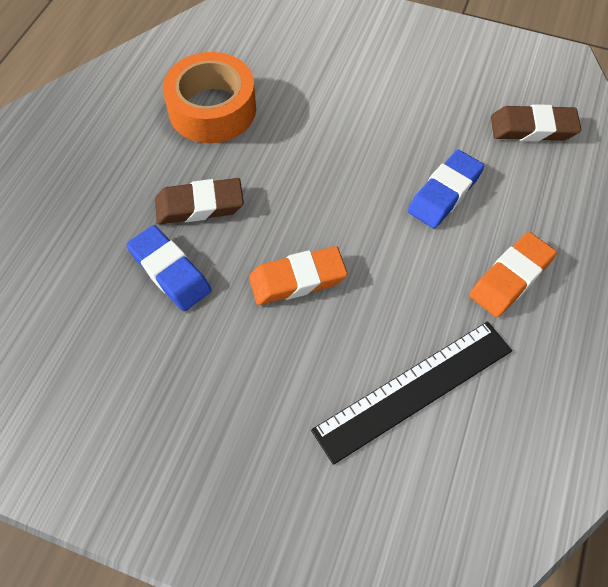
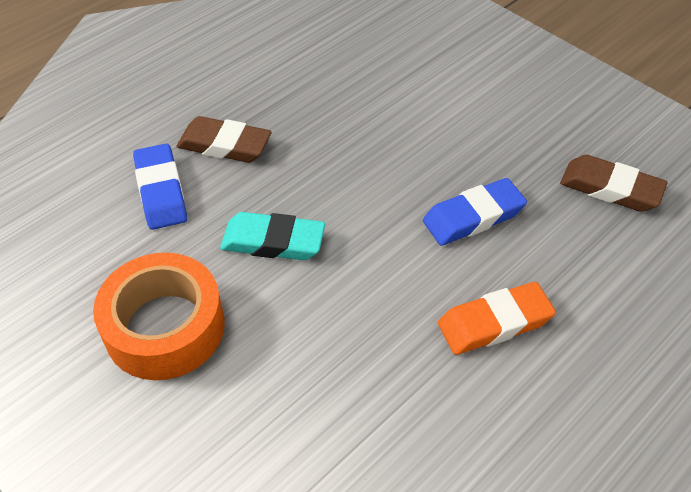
camera: 25 degrees right, 10 degrees down
orange tape [163,52,256,143] -> orange tape moved to [93,252,225,380]
orange eraser [249,246,347,305] -> turquoise eraser [220,212,325,260]
black ruler [311,321,512,465] -> none

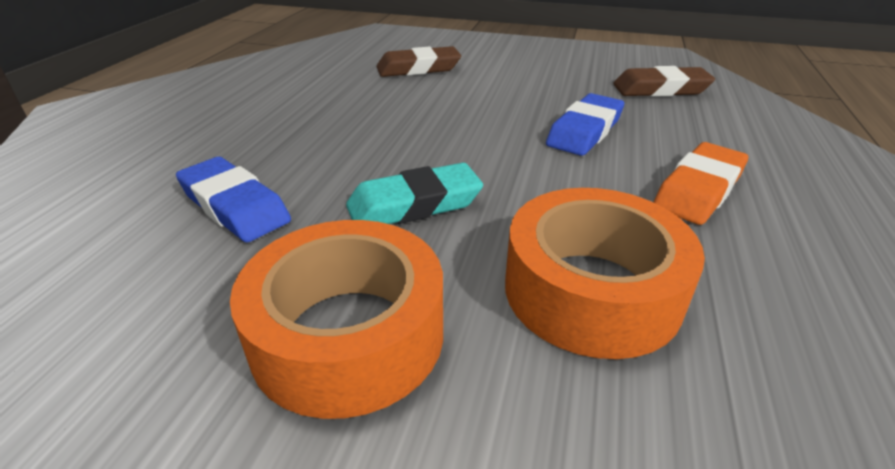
camera: 30 degrees left, 15 degrees down
brown eraser [176,116,272,163] -> brown eraser moved to [376,46,461,77]
none -> orange tape [505,188,705,359]

